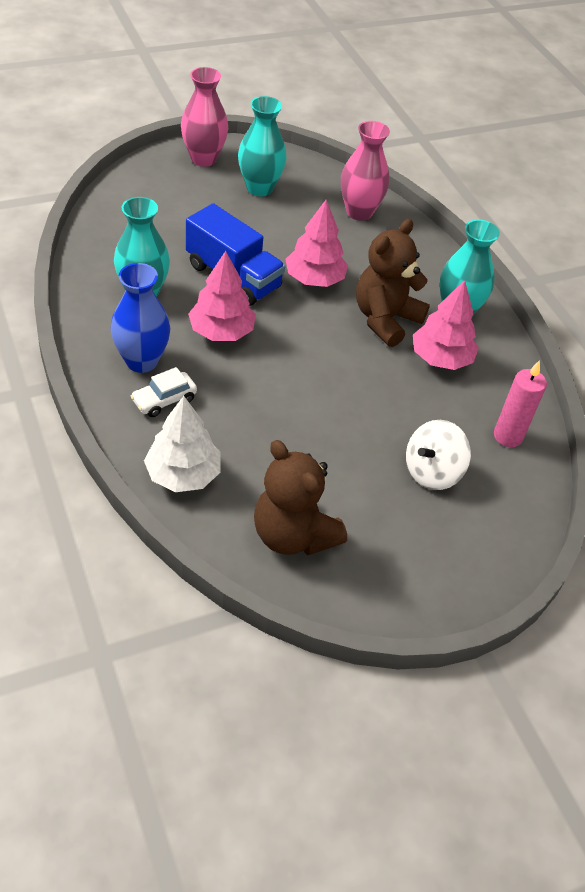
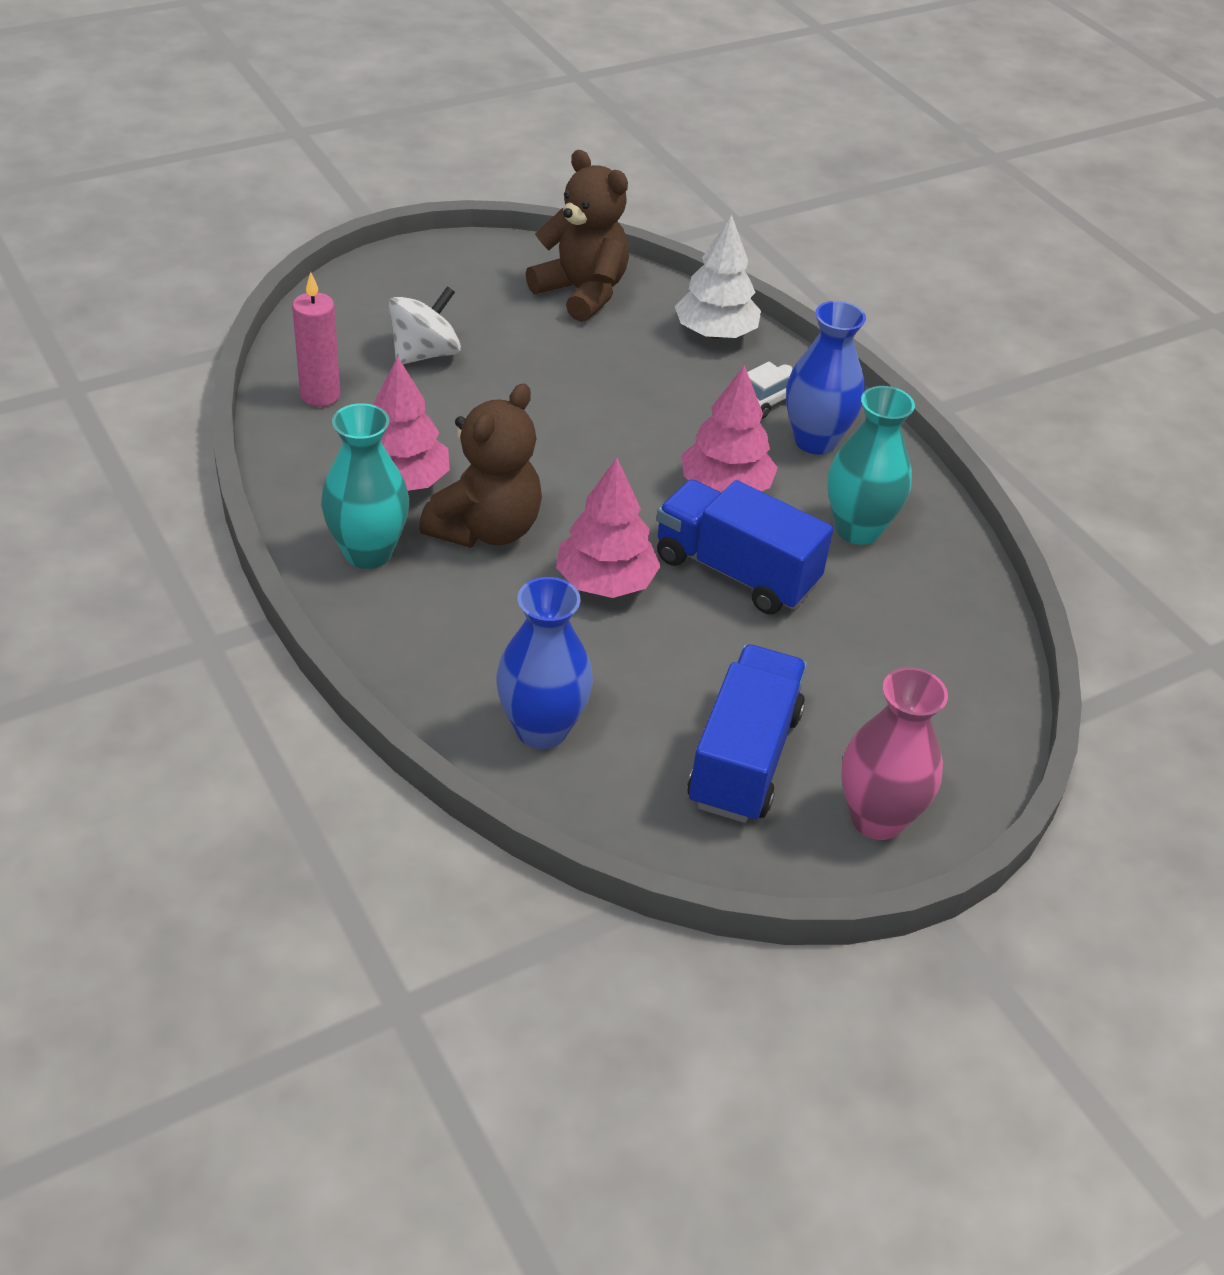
camera: 175 degrees right, 5 degrees down
turquoise vase [238,96,287,196] -> blue truck [687,644,807,823]
pink vase [341,121,390,221] -> blue vase [496,577,593,749]

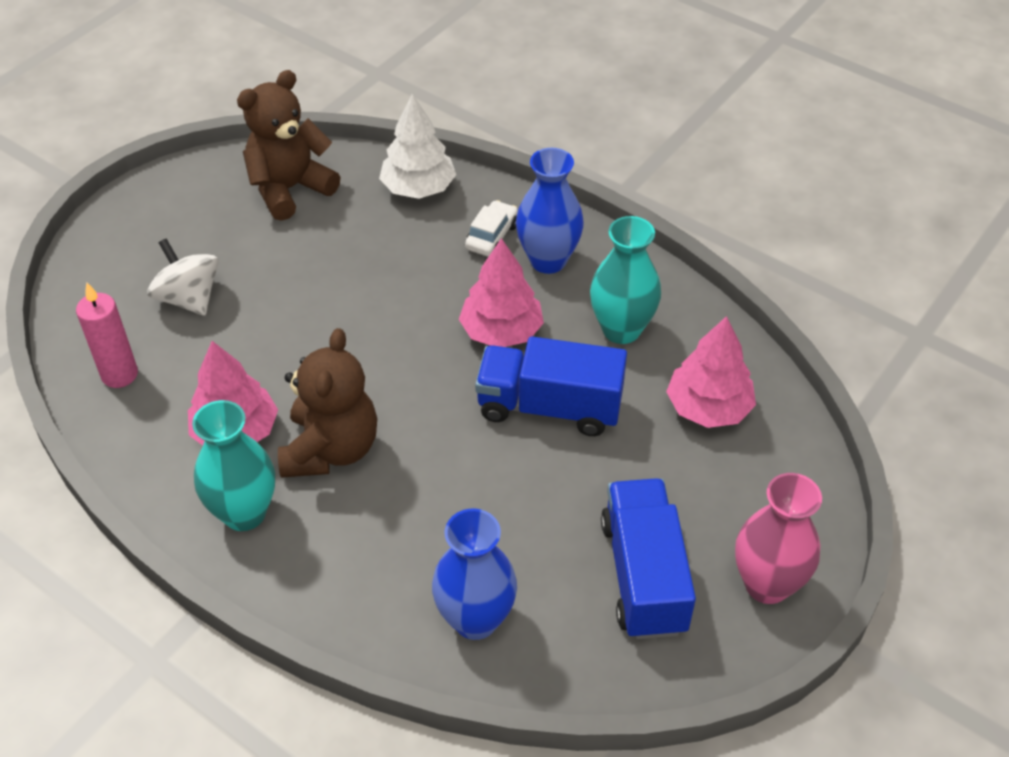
camera: 20 degrees left, 5 degrees up
white spinning top [389,286,461,364] -> white spinning top turned 60 degrees counterclockwise [147,238,219,316]
brown teddy bear [525,150,629,322] -> brown teddy bear turned 60 degrees counterclockwise [237,70,341,221]
pink tree [556,458,661,598] -> pink tree moved to [666,316,756,428]

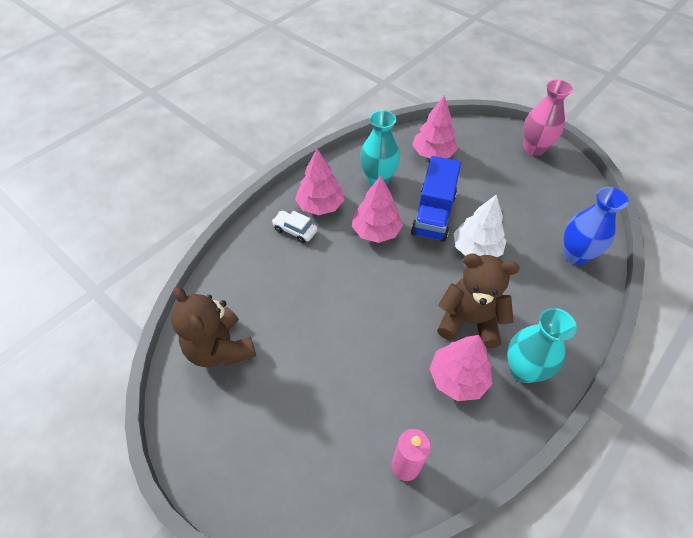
camera: 85 degrees left, 5 degrees up
white spinning top [147,238,219,316] -> none
white tree [379,94,456,199] -> white tree moved to [454,195,506,257]
blue vase [516,148,584,274] -> pink tree [295,149,344,215]
blue truck [601,478,696,639] -> none

